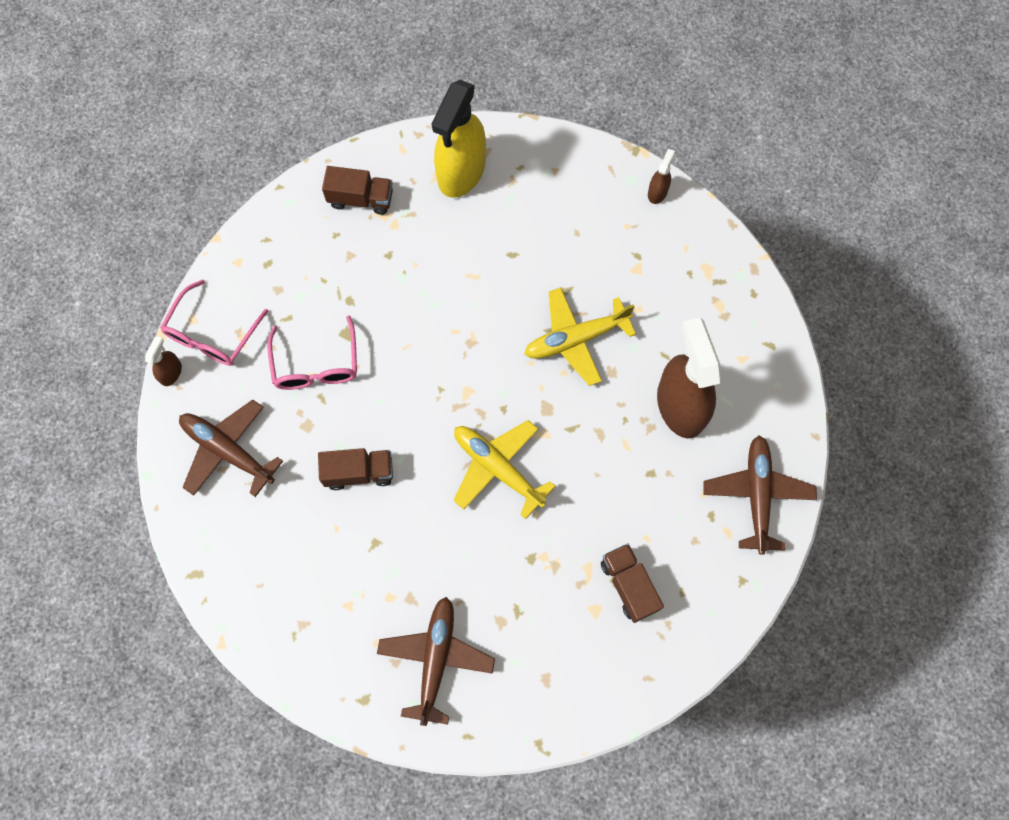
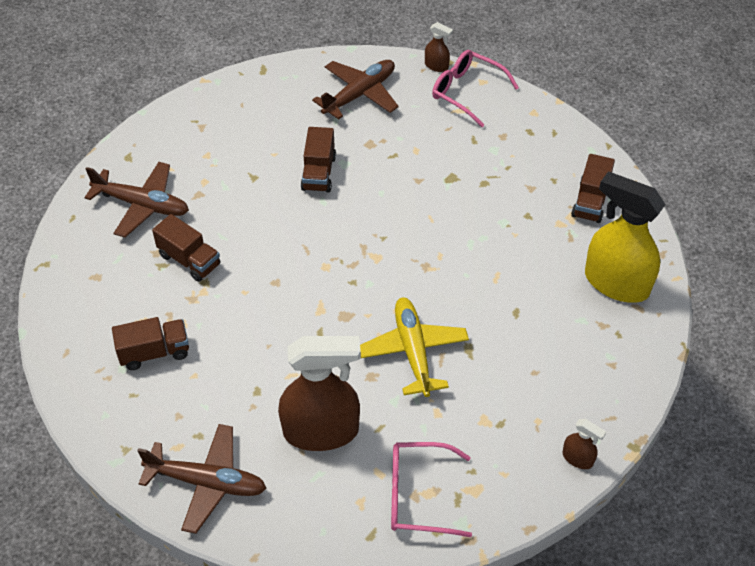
camera: 100 degrees right, 20 degrees down
pink glasses [267,316,357,390] -> pink glasses moved to [391,442,472,537]
yellow plane [453,420,556,519] -> none
none -> brown truck [152,214,221,282]

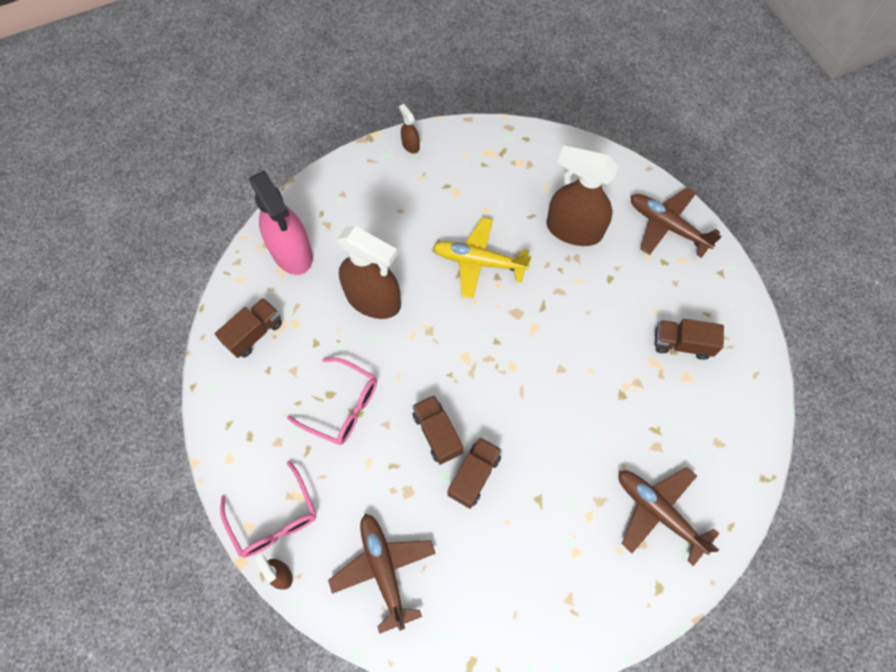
camera: 155 degrees left, 15 degrees up
brown truck [152,214,221,282] -> brown truck moved to [412,395,463,465]
brown plane [312,60,399,120] -> brown plane turned 90 degrees clockwise [328,514,436,634]
yellow plane [360,297,469,397] -> yellow plane turned 90 degrees clockwise [433,217,532,299]
pink glasses [391,442,472,537] -> pink glasses moved to [287,358,377,445]
yellow spray bottle [585,171,666,303] -> pink spray bottle [249,171,313,275]
none -> brown spray bottle [338,226,401,319]

